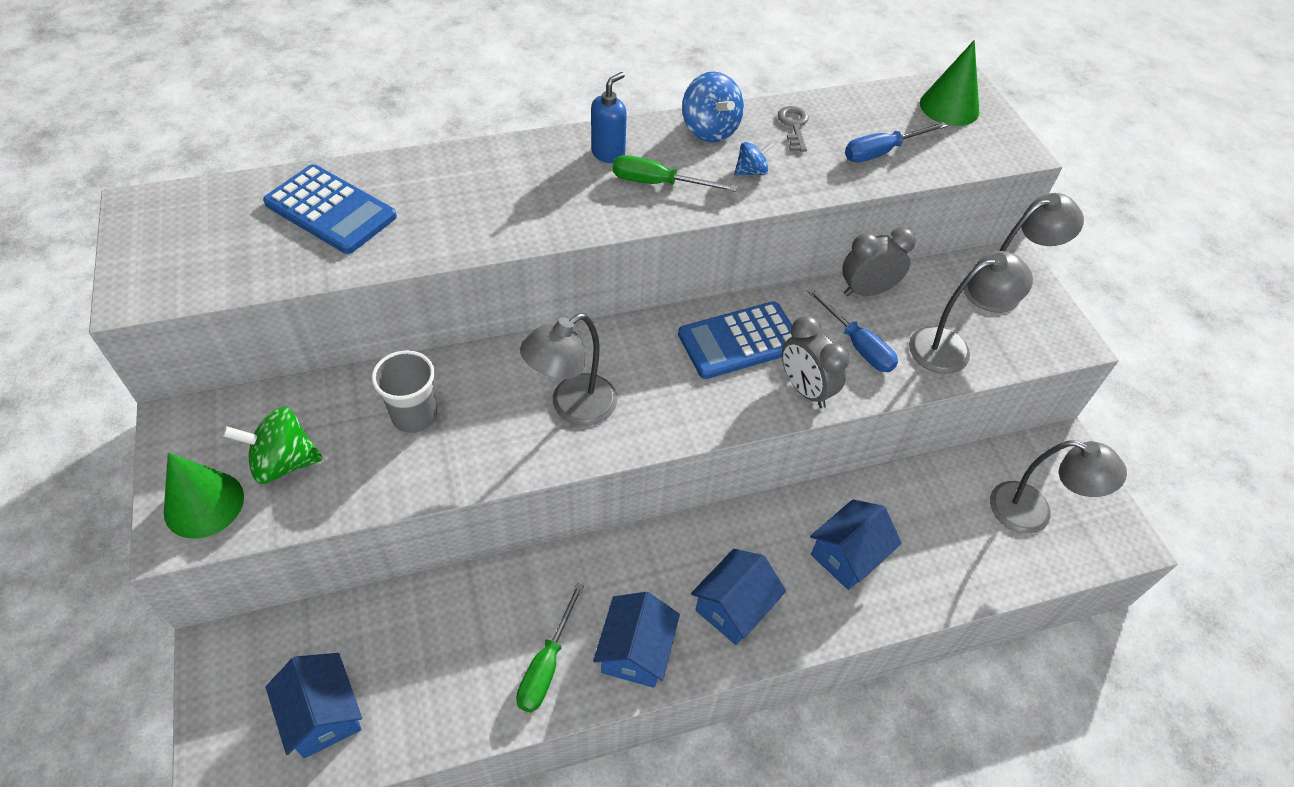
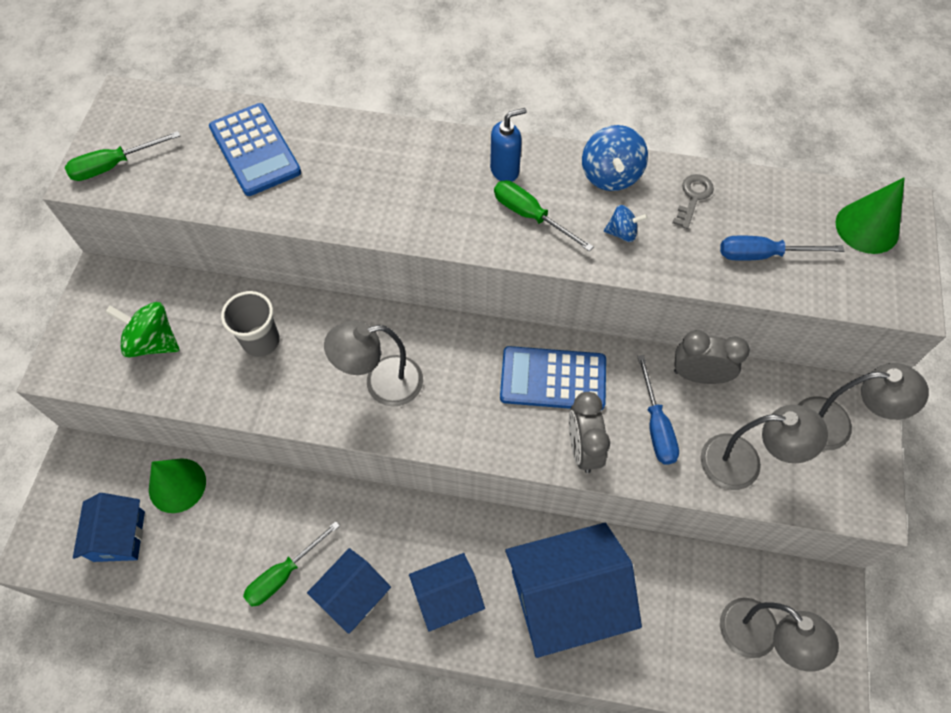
camera: 30 degrees right, 10 degrees up
green cone [164,453,244,539] -> green cone moved to [149,458,206,513]
blue house [810,500,902,590] -> blue house [505,523,642,658], size x1.77
none -> green screwdriver [65,131,180,181]

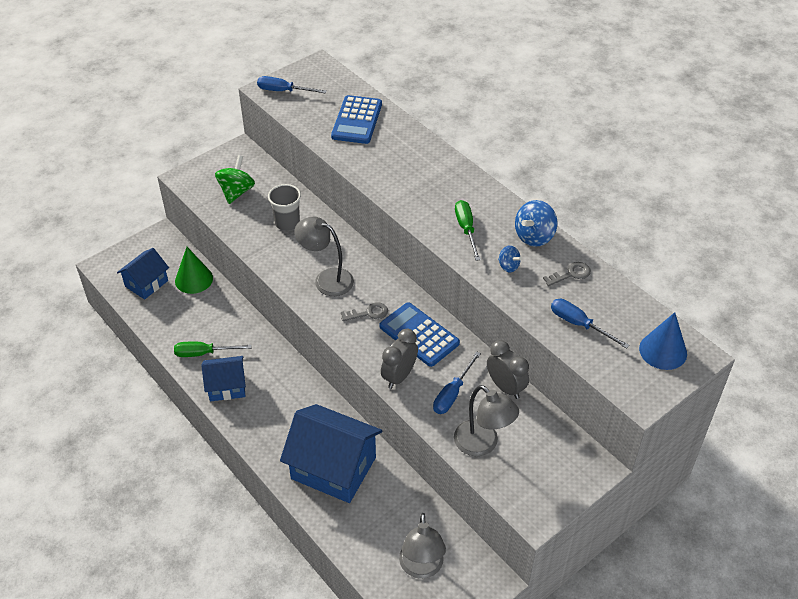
camera: 40 degrees right, 15 degrees down
green screwdriver [65,131,180,181] -> blue screwdriver [257,76,327,93]
green spinning top [105,302,179,357] -> green spinning top turned 45 degrees clockwise [215,155,255,204]
blue house [409,553,485,632] -> none
blue soap dispenser [490,108,527,182] -> none
grey lamp [798,363,929,450] -> none
green cone [836,177,905,254] -> blue cone [639,312,687,370]
none -> grey key [341,302,388,321]

